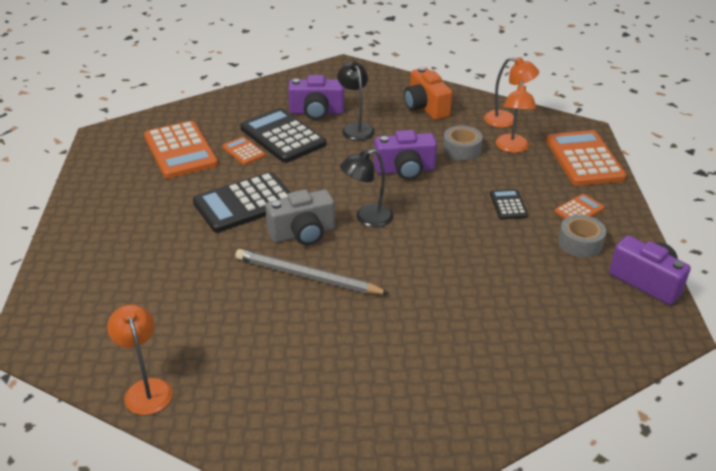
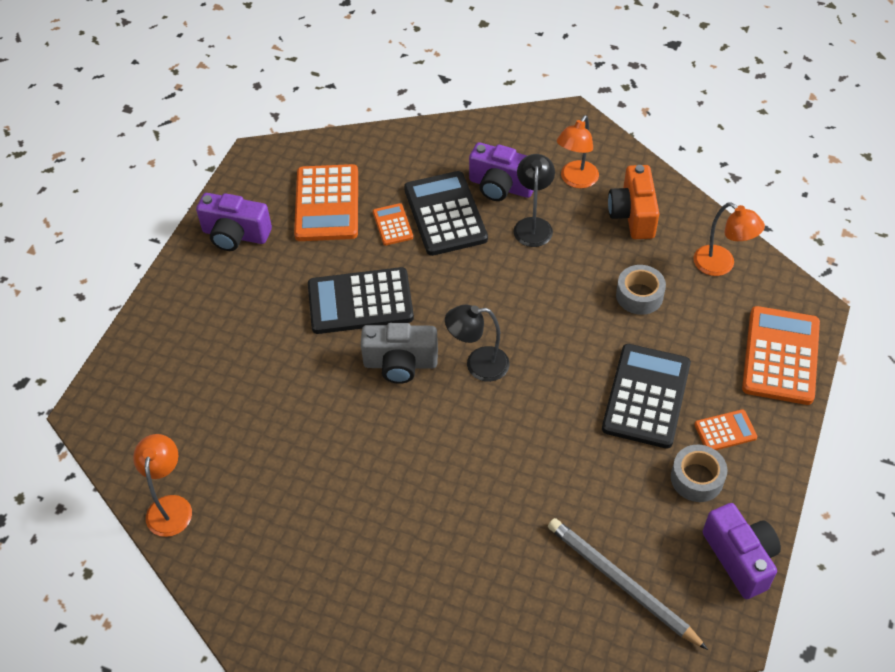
camera: 25 degrees right, 15 degrees up
grey pencil [235,249,390,294] -> grey pencil moved to [548,518,708,650]
purple camera [374,130,437,180] -> purple camera moved to [196,193,272,251]
black calculator [490,189,528,219] -> black calculator [602,344,691,449], size x2.03
orange lamp [496,81,536,153] -> orange lamp moved to [557,115,599,188]

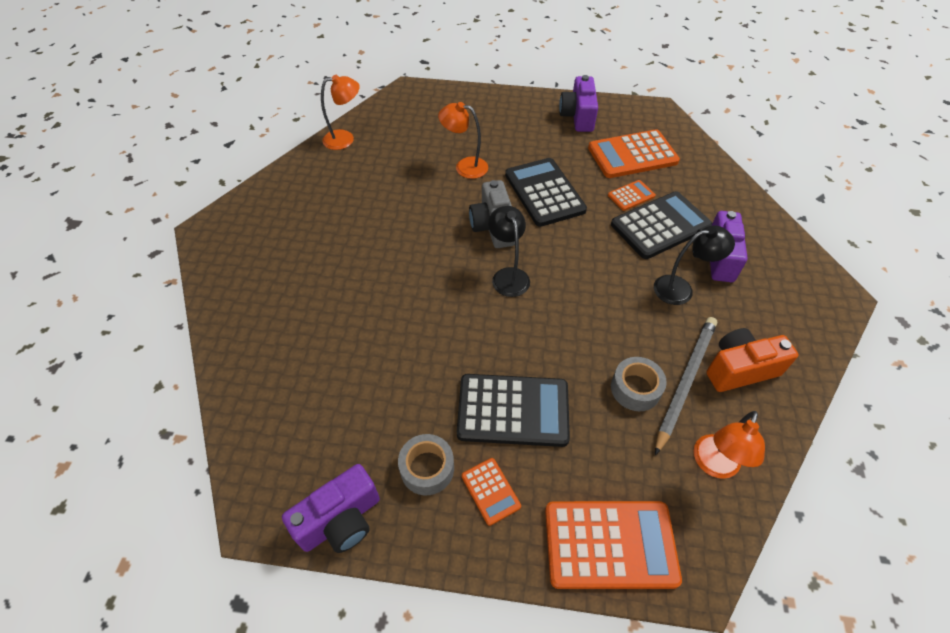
camera: 75 degrees right, 0 degrees up
grey pencil [548,518,708,650] -> grey pencil moved to [655,317,717,455]
orange lamp [557,115,599,188] -> orange lamp moved to [438,102,488,179]

